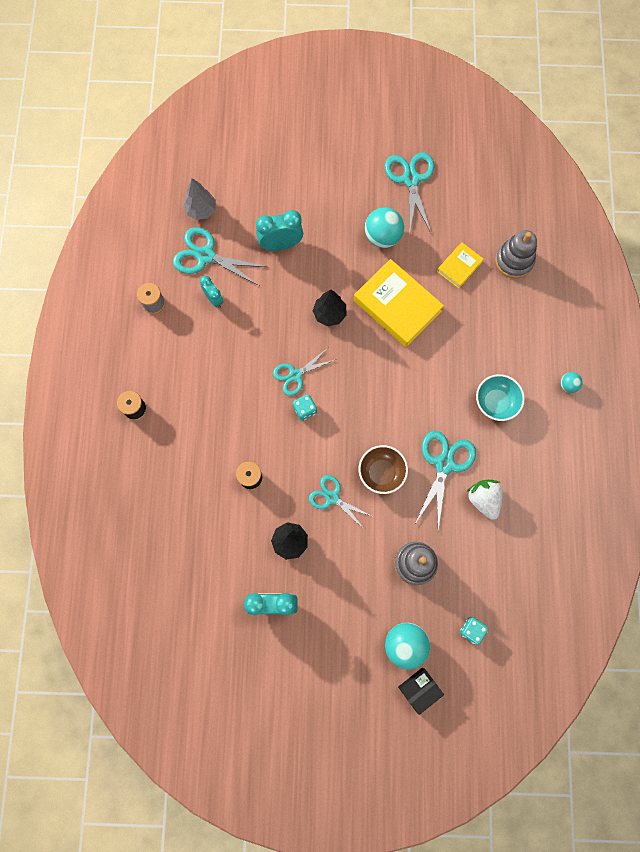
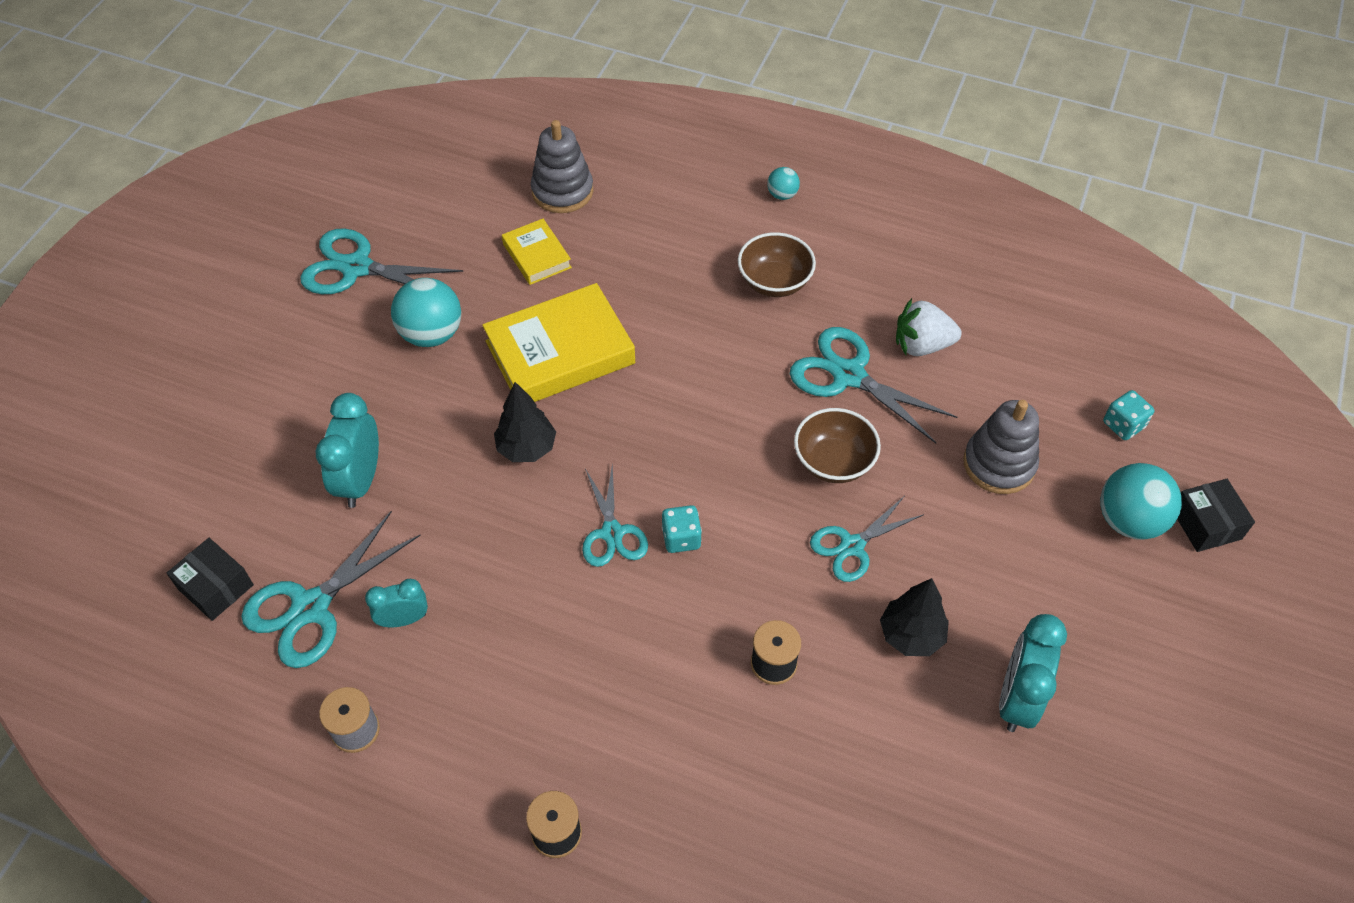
camera: 70 degrees left, 20 degrees down
grey tree [183,178,216,220] -> black box [167,538,254,621]
turquoise bowl [476,374,525,421] -> brown bowl [738,232,816,297]

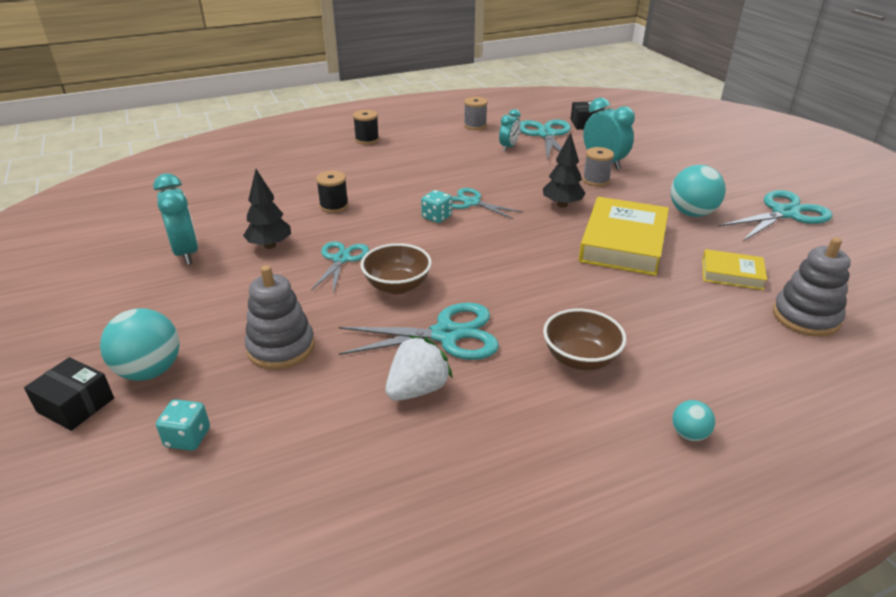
camera: 135 degrees right, 20 degrees down
none -> grey spool [583,147,614,186]

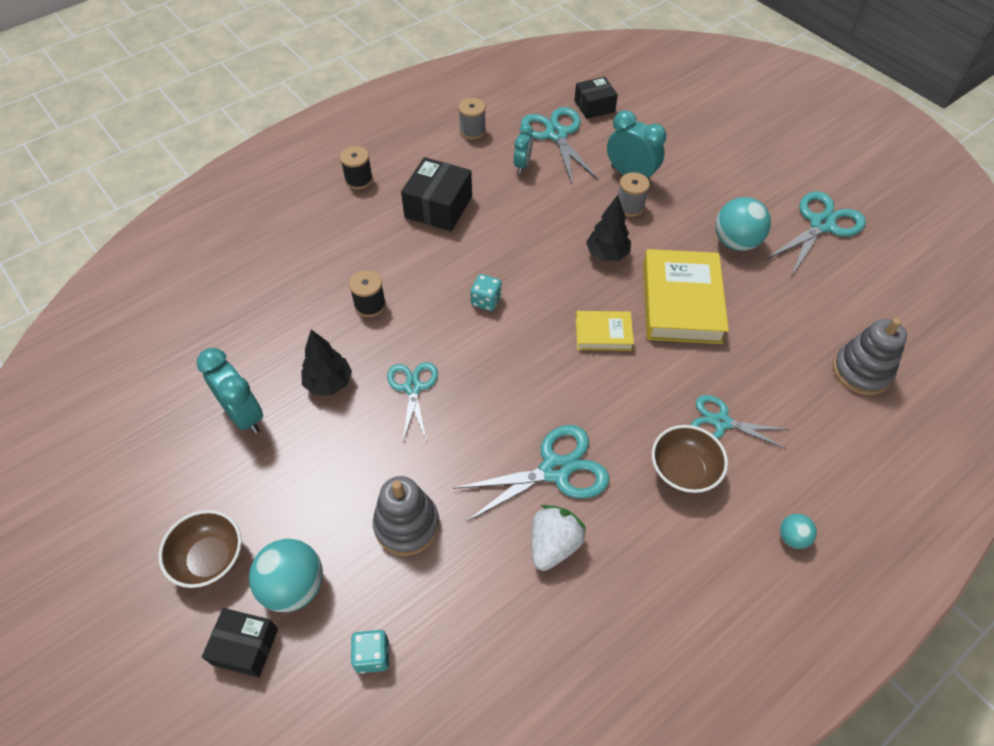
camera: 15 degrees left, 20 degrees up
brown bowl [360,243,432,294] -> brown bowl moved to [158,510,242,588]
turquoise scissors [452,188,523,220] -> turquoise scissors moved to [691,395,789,449]
yellow book [702,249,767,290] -> yellow book moved to [576,311,634,351]
none -> black box [401,157,472,231]

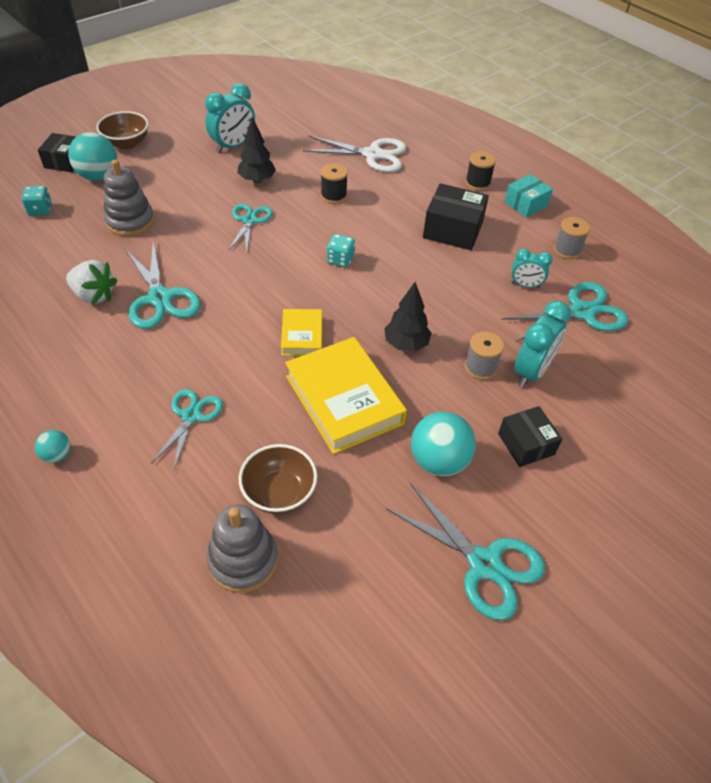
camera: 85 degrees right, 5 degrees down
turquoise scissors [387,362,438,442] -> turquoise scissors turned 75 degrees counterclockwise [228,204,273,251]
black box [574,77,618,119] -> black box moved to [498,406,562,467]
yellow book [643,249,729,344] -> yellow book turned 60 degrees clockwise [285,337,407,454]
brown bowl [652,425,728,494] -> brown bowl moved to [239,444,317,514]
none -> white scissors [303,136,406,172]
none -> turquoise box [504,174,553,218]

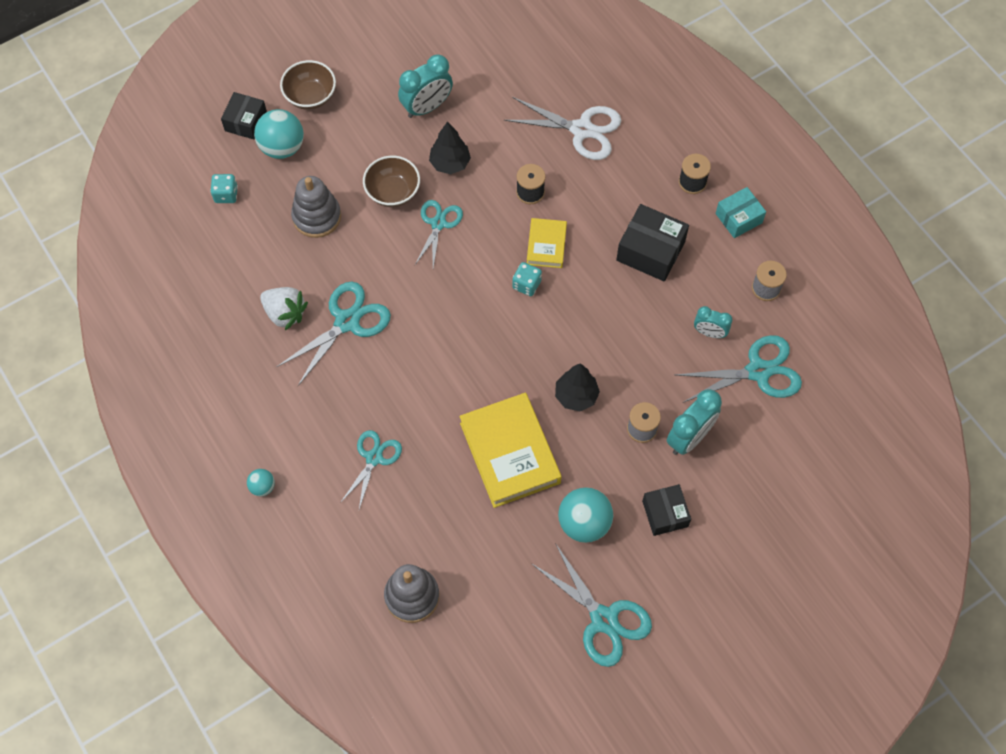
camera: 10 degrees right, 15 degrees up
turquoise scissors [125,241,201,329] -> turquoise scissors turned 120 degrees counterclockwise [277,282,391,386]
brown bowl [239,444,317,514] -> brown bowl moved to [363,156,420,207]
yellow book [281,309,322,356] -> yellow book moved to [527,218,567,268]

